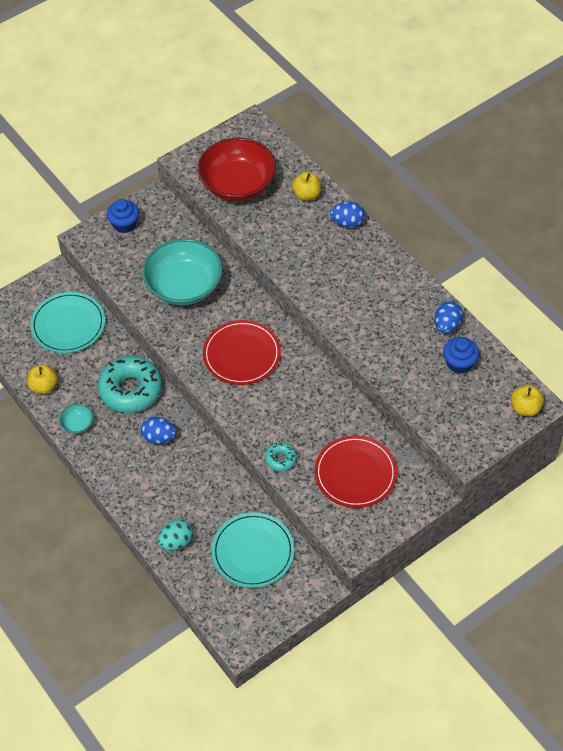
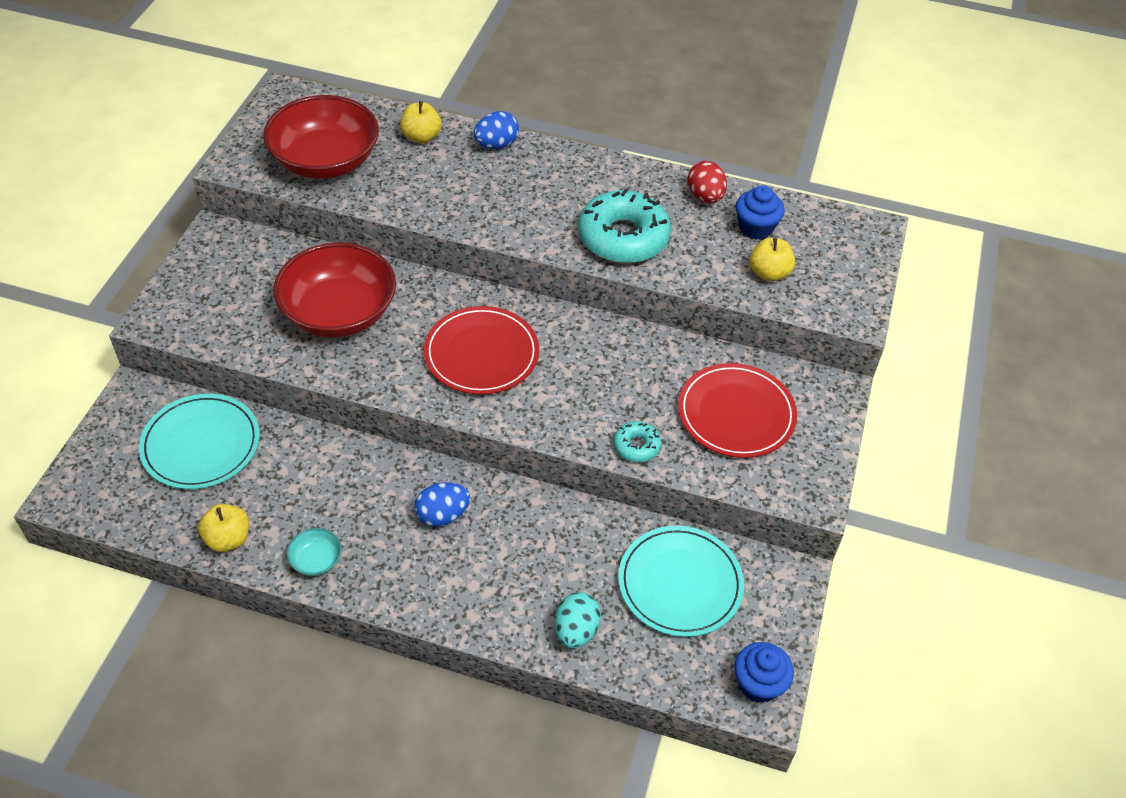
camera: 40 degrees left, 5 degrees down
turquoise donut [98,356,162,413] -> turquoise donut moved to [578,189,671,263]
blue cupcake [107,199,139,233] -> blue cupcake moved to [734,642,794,703]
turquoise bowl [142,238,223,305] -> red bowl [274,242,396,338]
blue egg [434,301,463,333] -> red egg [688,161,727,203]
yellow apple [511,385,544,416] -> yellow apple moved to [750,238,795,282]

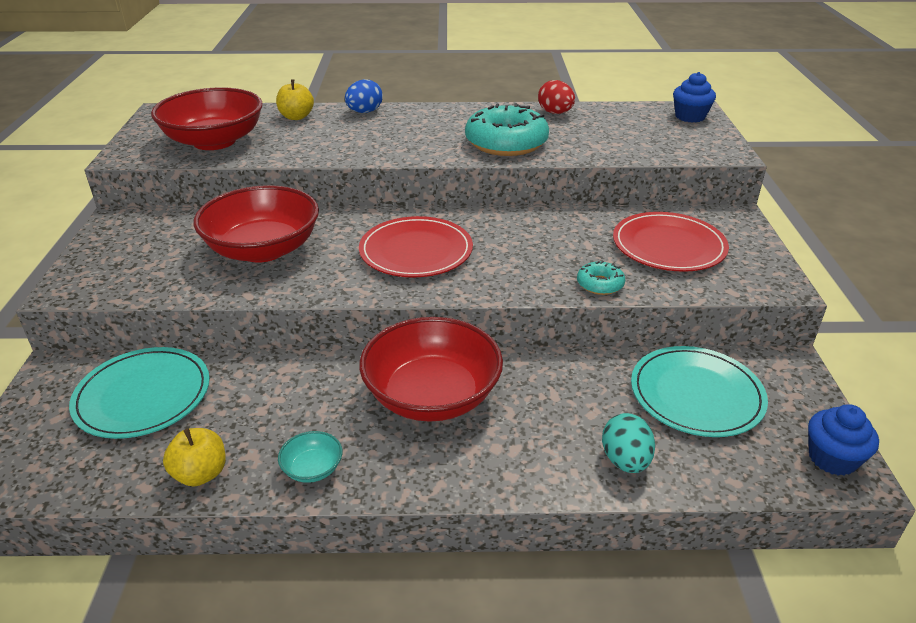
camera: 15 degrees left, 15 degrees down
blue egg [414,482,470,527] -> red bowl [359,317,503,422]
blue cupcake [736,185,785,240] -> blue cupcake moved to [673,72,716,123]
yellow apple [750,238,795,282] -> none

